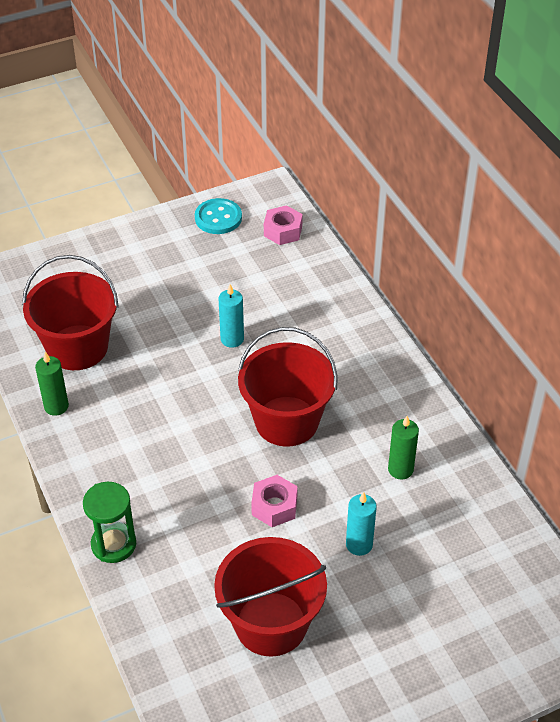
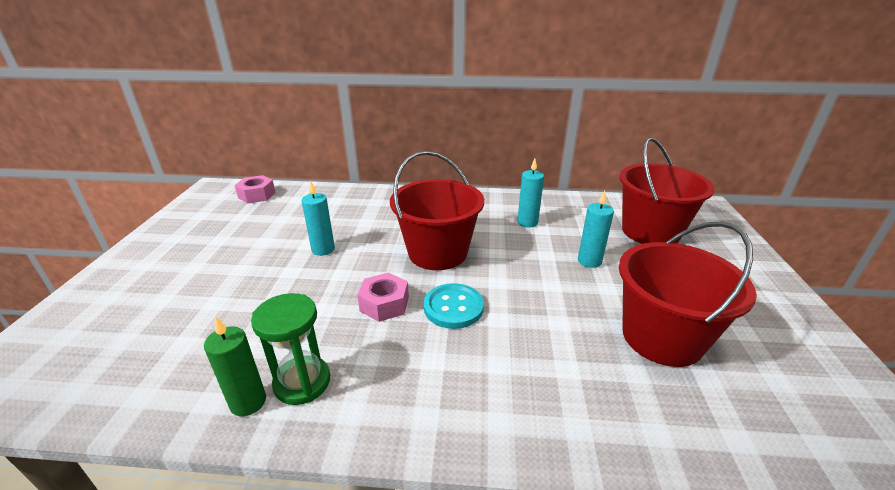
camera: 60 degrees left, 15 degrees down
red bucket [22,255,119,370] -> red bucket moved to [619,137,715,244]
green hourglass [83,482,136,563] -> green hourglass moved to [251,293,330,405]
turquoise button [195,198,242,234] -> turquoise button moved to [424,283,484,329]
pink nut [251,475,298,527] -> pink nut moved to [357,272,409,322]
green candle [388,416,419,480] -> turquoise candle [517,159,544,227]

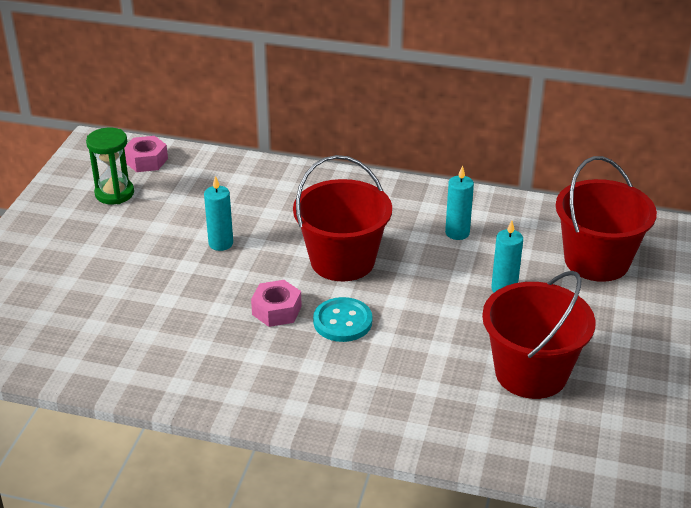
camera: 10 degrees right, 5 degrees up
green candle [204,317,266,416] -> none
green hourglass [251,293,330,405] -> green hourglass moved to [86,128,134,204]

